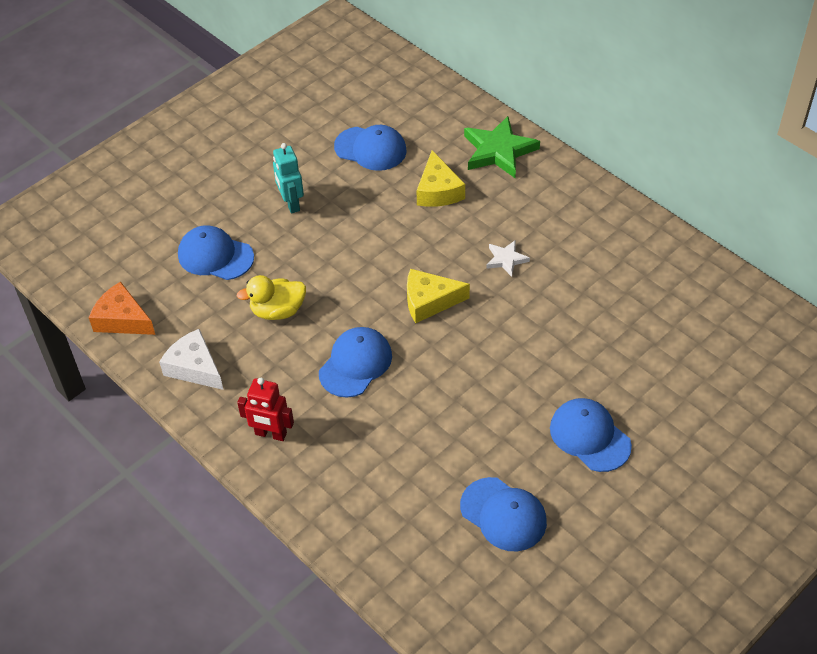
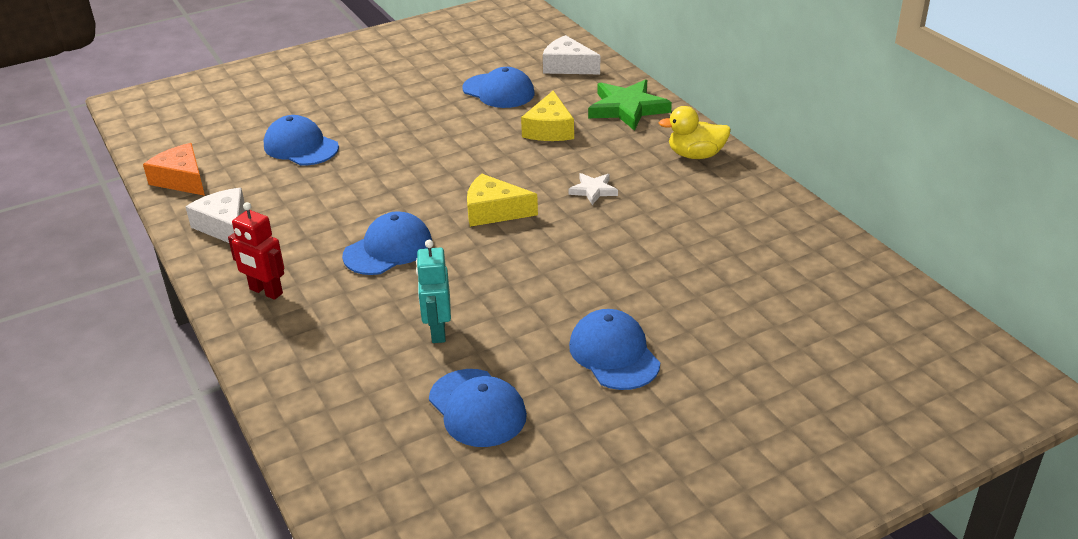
camera: 15 degrees right, 15 degrees down
yellow duck [237,275,306,320] -> yellow duck moved to [659,106,731,159]
turquoise robot [273,143,304,213] -> turquoise robot moved to [416,240,451,343]
none -> white cheese [543,35,600,74]

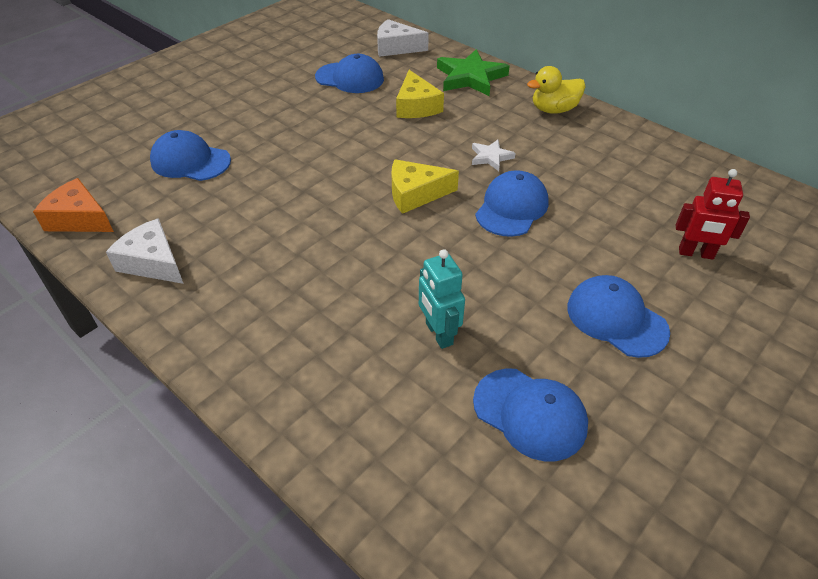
camera: 20 degrees left, 10 degrees up
red robot [228,202,284,300] -> red robot moved to [676,169,750,260]
blue cap [342,211,432,275] -> blue cap moved to [475,170,549,237]

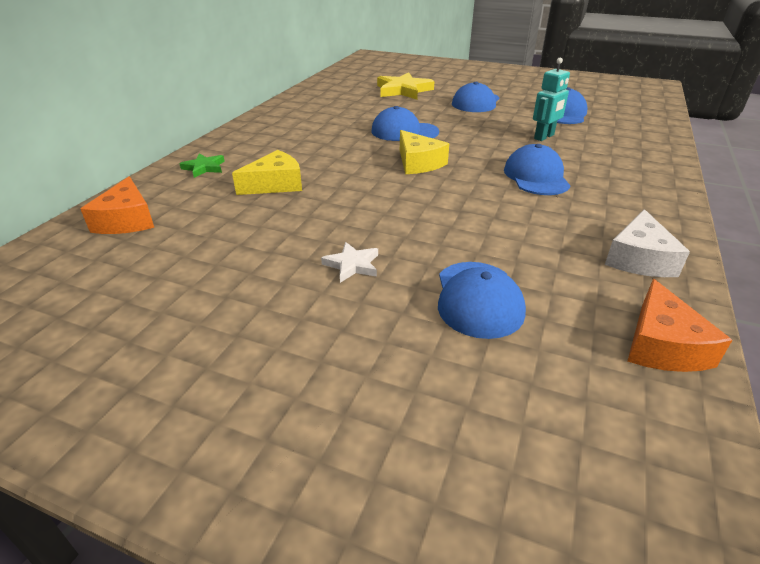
camera: 110 degrees left, 10 degrees down
blue cap [315,54,384,93] -> blue cap moved to [504,144,571,195]
white cheese [377,19,429,57] -> orange cheese [81,176,154,234]
green star [437,49,510,96] -> green star [180,154,225,178], size x0.53
white star [472,139,516,171] -> white star moved to [321,242,378,283]
yellow duck [527,66,586,114] -> none
red robot [676,169,750,260] -> yellow star [377,72,435,99]

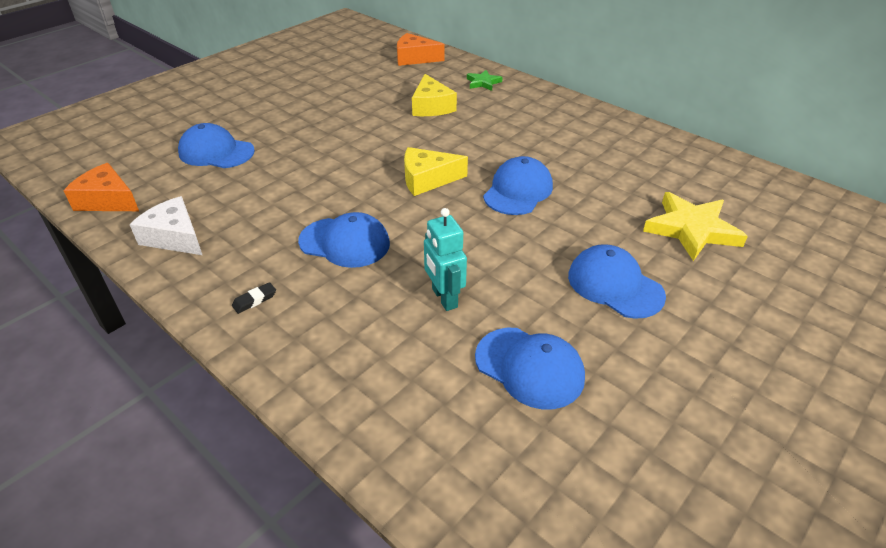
camera: 110 degrees right, 5 degrees up
white star [321,242,378,283] -> none
none -> black eraser [232,282,276,314]

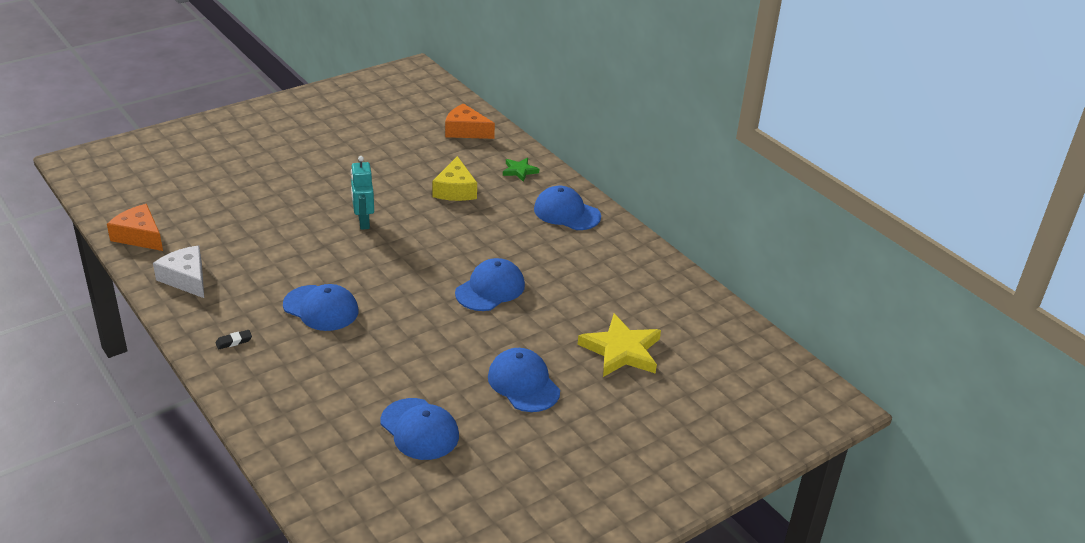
camera: 10 degrees right, 5 degrees down
blue cap [178,123,255,168] -> blue cap moved to [534,186,601,230]
yellow cheese [404,147,468,196] -> none
turquoise robot [424,208,467,311] -> turquoise robot moved to [351,156,374,230]

